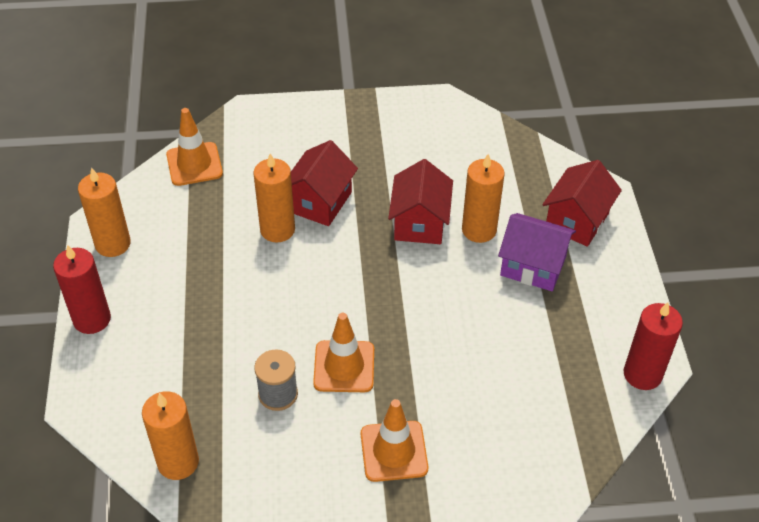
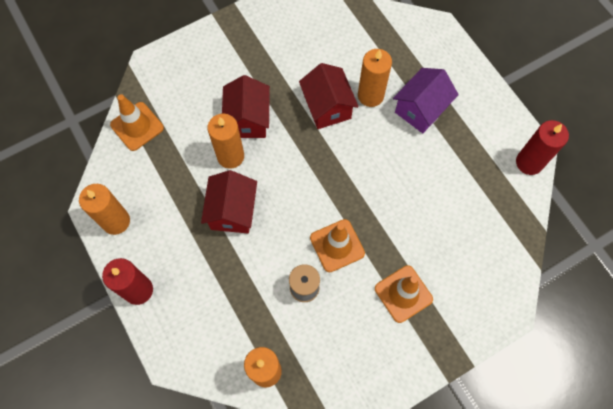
camera: 25 degrees left, 20 degrees up
purple house [498,213,576,291] -> purple house turned 45 degrees counterclockwise [393,68,459,133]
red house [542,160,622,247] -> red house moved to [201,170,257,233]

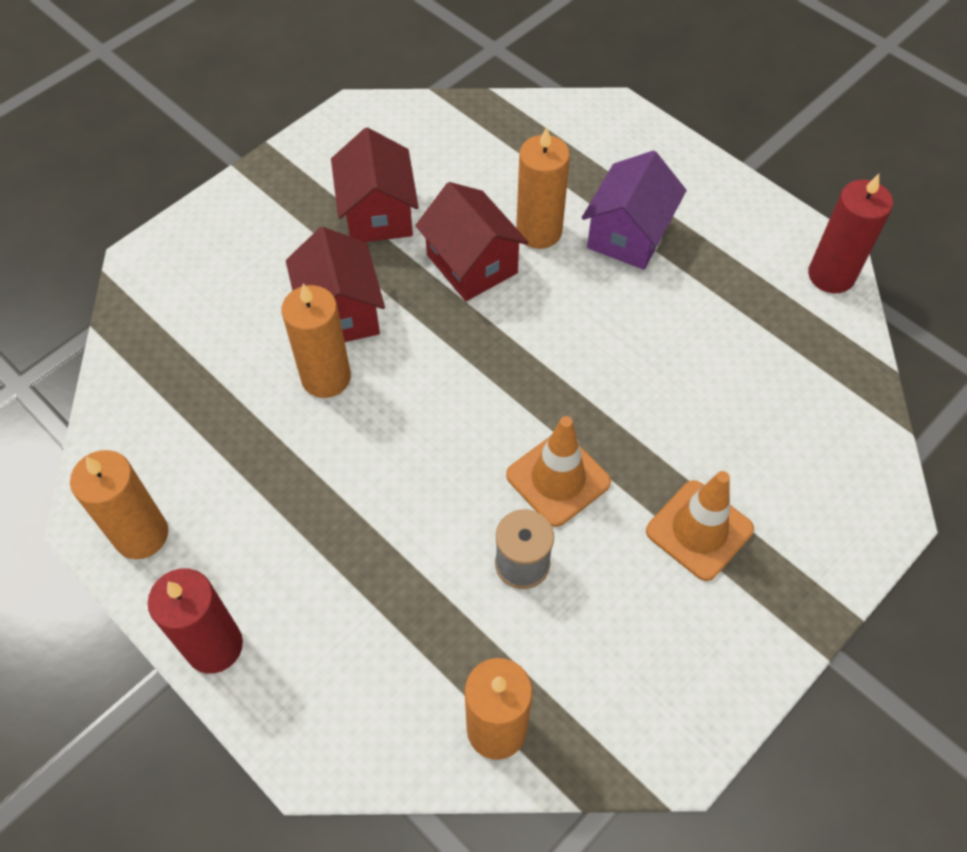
camera: 15 degrees left, 10 degrees down
orange traffic cone [110,94,164,151] -> none
red house [201,170,257,233] -> red house moved to [331,128,419,242]

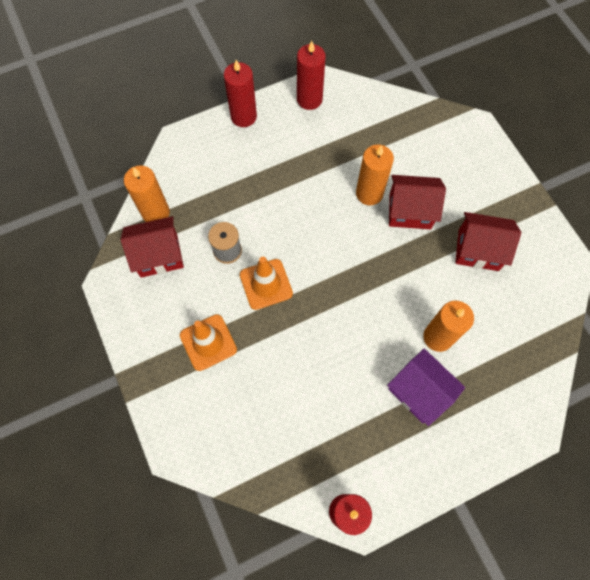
camera: 110 degrees right, 10 degrees up
orange candle [70,450,168,559] -> red candle [297,41,326,110]
red house [415,182,529,301] -> red house moved to [121,216,184,278]

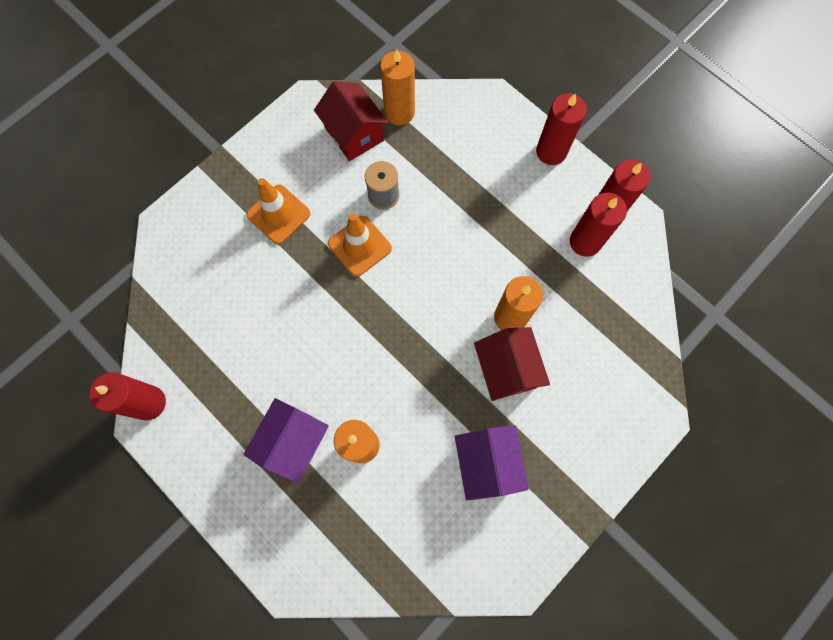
camera: 70 degrees right, 5 degrees up
red house [455,212,521,271] -> purple house [455,426,529,501]
none -> red candle [570,193,627,257]

